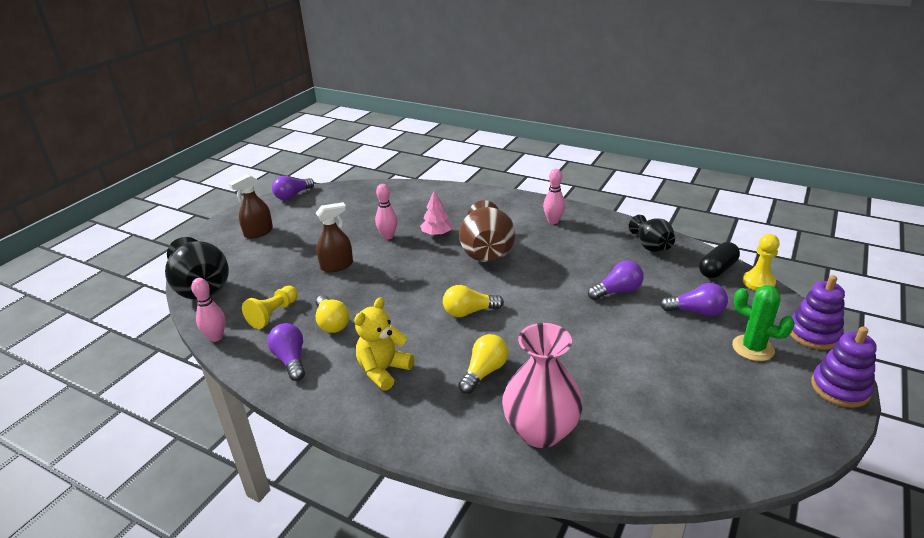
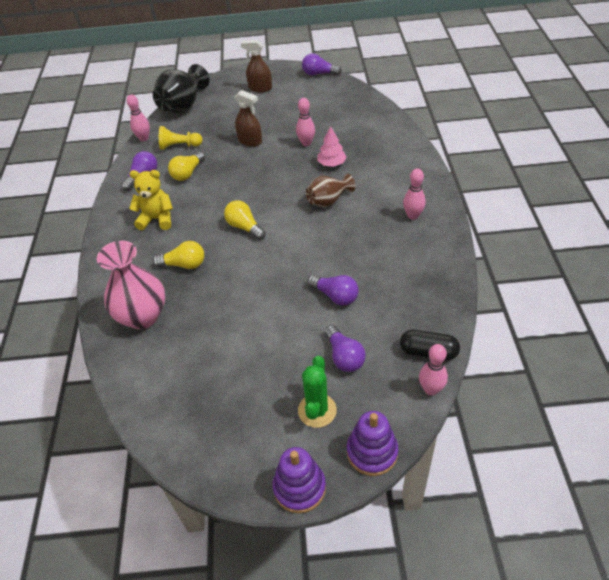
camera: 60 degrees right, 15 degrees up
brown vase [459,200,515,262] -> brown vase [306,174,355,207], size x0.62
black vase [629,215,675,252] -> none
yellow pawn [743,234,780,291] -> pink bowling pin [419,344,448,396]

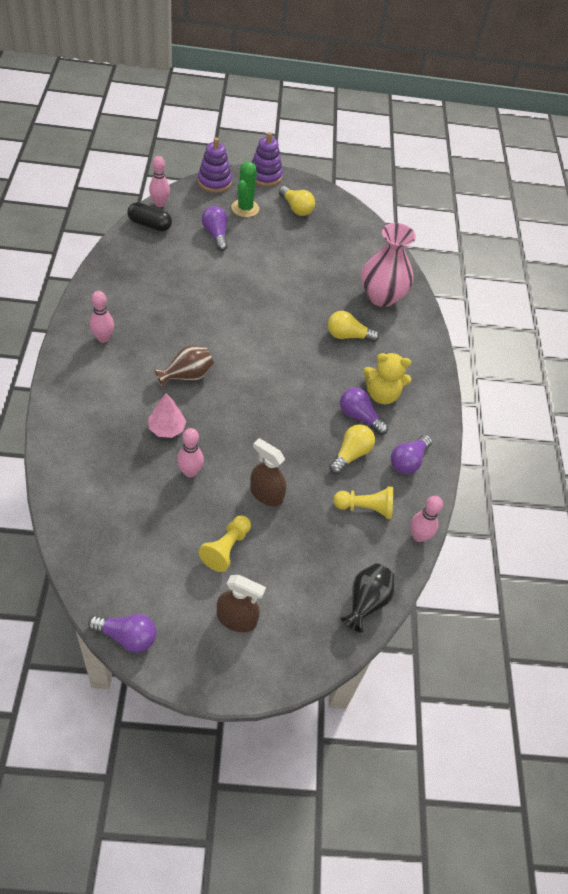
camera: 175 degrees right, 5 degrees up
black vase [153,64,210,113] -> black vase [340,563,394,633], size x0.62
yellow light bulb [224,200,266,240] -> yellow light bulb moved to [279,186,315,216]
purple light bulb [307,275,359,306] -> purple light bulb moved to [340,388,388,435]
none -> yellow pawn [199,516,251,572]

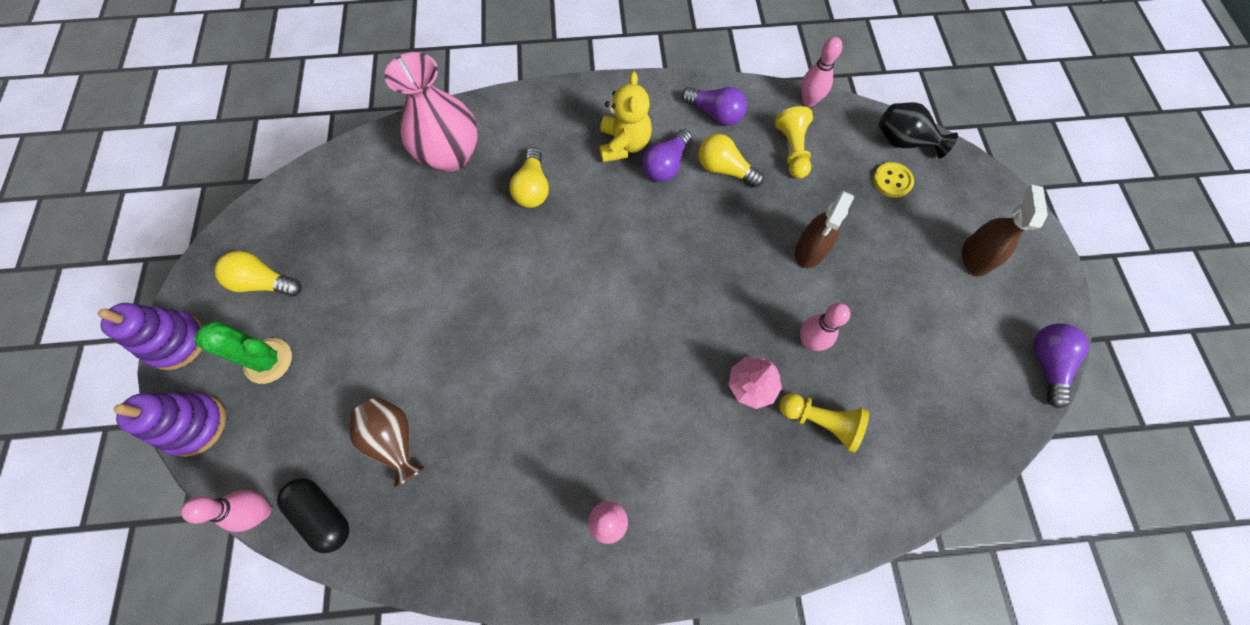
camera: 90 degrees left, 15 degrees up
black capsule [127,202,172,231] -> black capsule turned 60 degrees counterclockwise [277,478,350,553]
brown vase [154,346,214,389] -> brown vase moved to [350,397,426,488]
yellow pawn [199,516,251,572] -> yellow pawn moved to [779,393,869,453]
purple light bulb [202,206,228,251] -> none
yellow light bulb [279,186,315,216] -> yellow light bulb turned 120 degrees counterclockwise [214,251,302,297]
none -> yellow button [873,162,914,198]

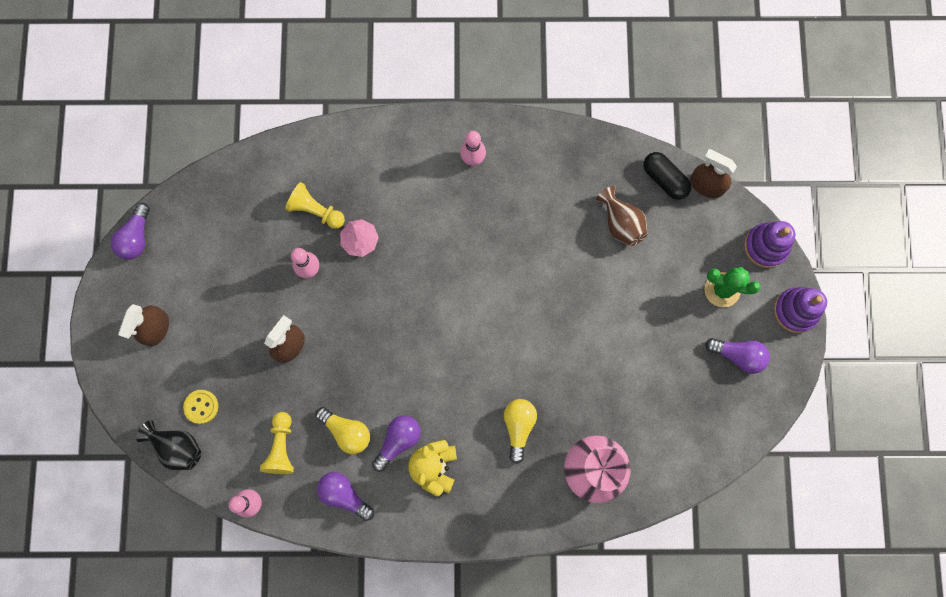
camera: 175 degrees left, 10 degrees up
pink bowling pin [181,490,271,532] -> brown spray bottle [690,149,737,198]
yellow light bulb [214,251,302,297] -> purple light bulb [705,338,770,374]

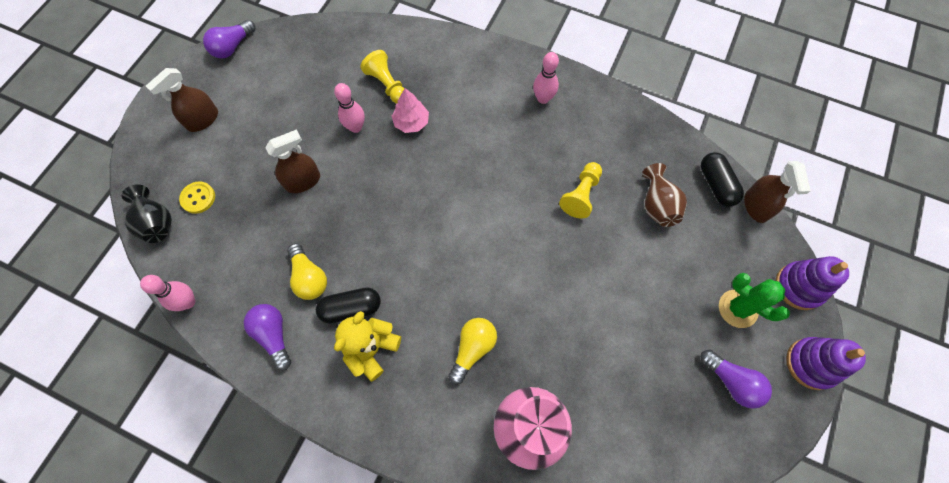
camera: 25 degrees right, 10 degrees down
yellow pawn [260,412,294,474] -> yellow pawn moved to [559,162,602,219]
purple light bulb [372,415,421,472] -> black capsule [316,287,381,324]
brown spray bottle [690,149,737,198] -> brown spray bottle turned 150 degrees counterclockwise [744,161,811,223]

